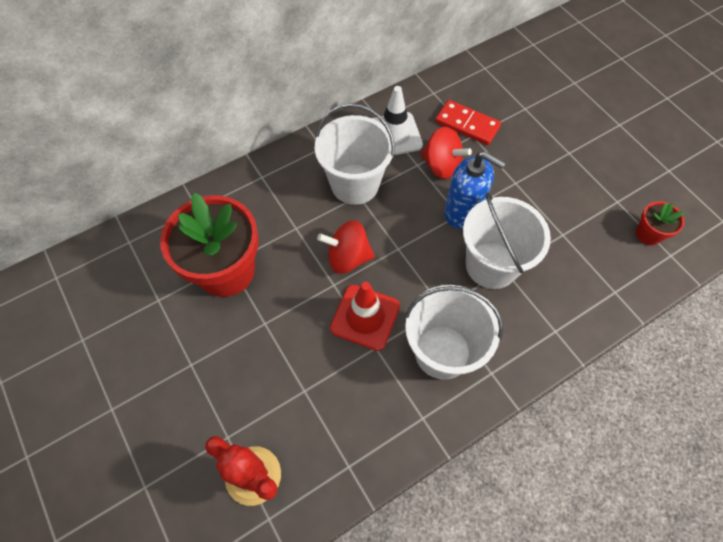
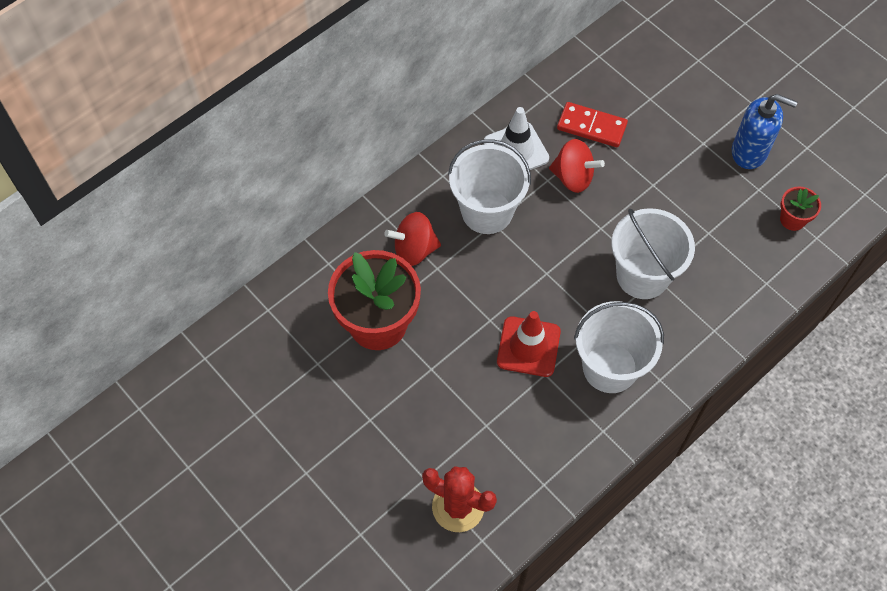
camera: 10 degrees left, 0 degrees up
red spinning top [317,220,375,274] -> red spinning top moved to [384,212,441,266]
blue soap dispenser [444,151,506,229] -> blue soap dispenser moved to [732,94,797,169]

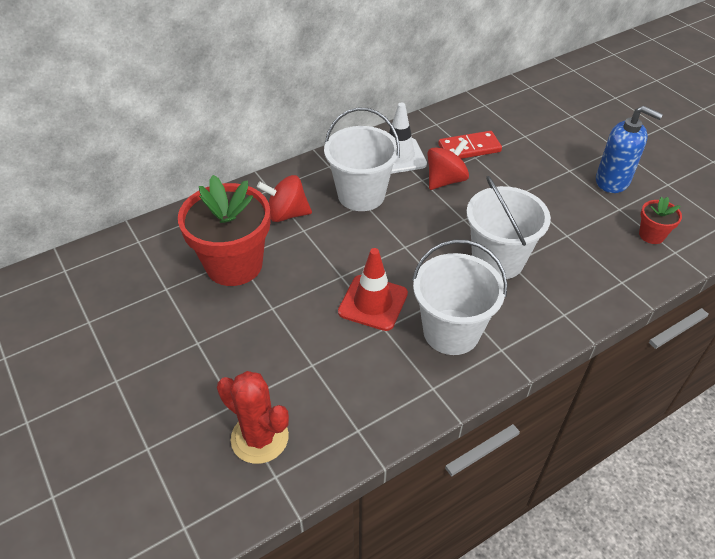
camera: 10 degrees right, 15 degrees down
red spinning top [549,139,605,193] -> red spinning top turned 75 degrees counterclockwise [427,139,469,190]
red domino [557,102,628,147] -> red domino turned 45 degrees counterclockwise [438,131,502,159]

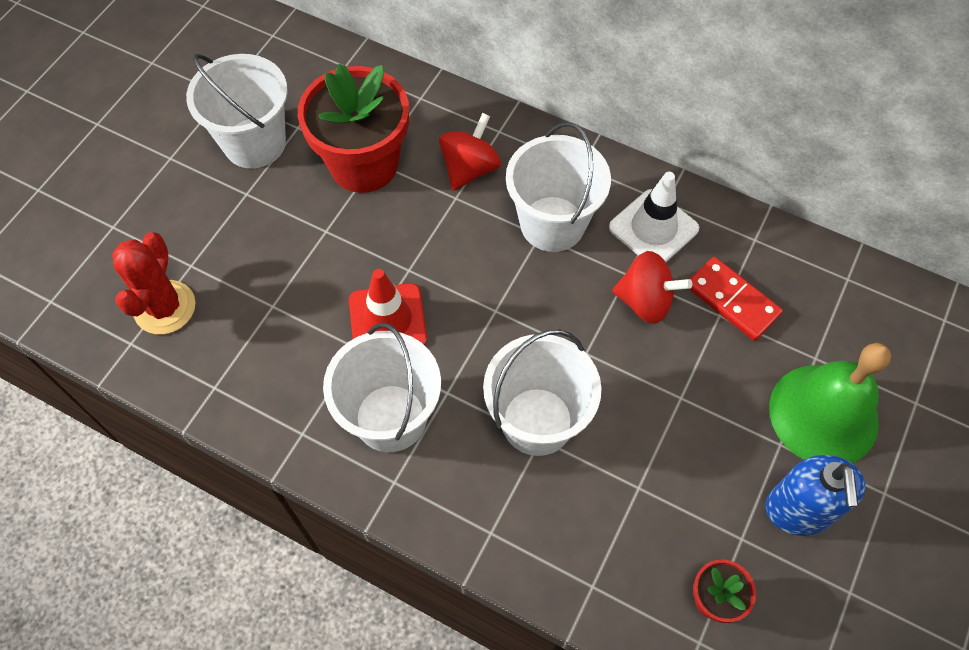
camera: 60 degrees right, 15 degrees up
red spinning top [257,175,312,222] -> red spinning top turned 60 degrees clockwise [439,113,501,190]
none -> white bucket [186,54,288,168]
none -> green bell [769,343,891,463]

